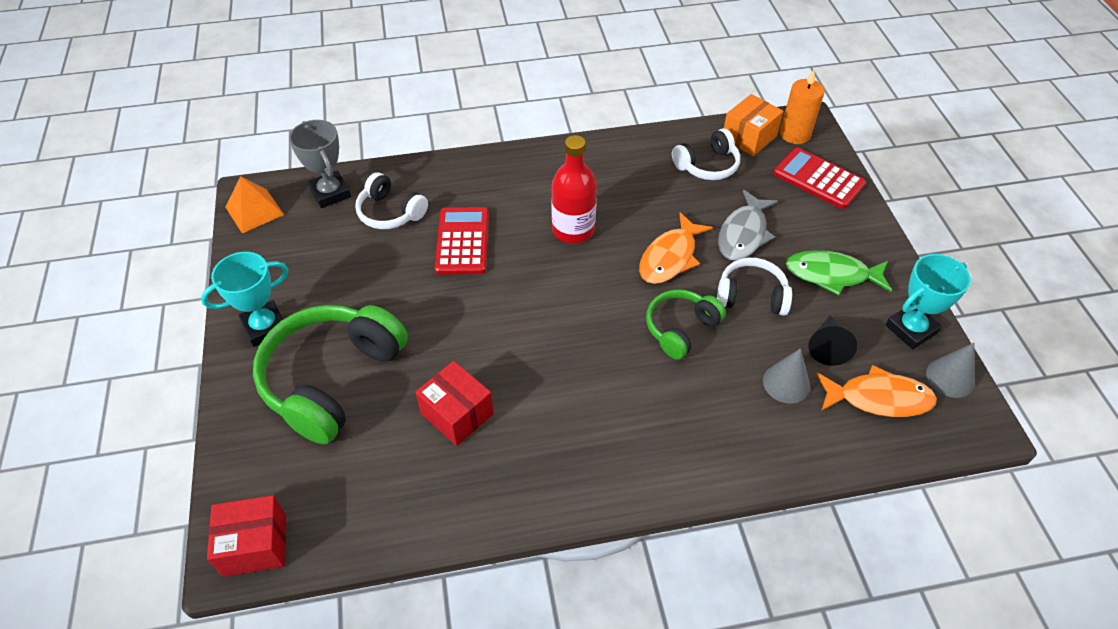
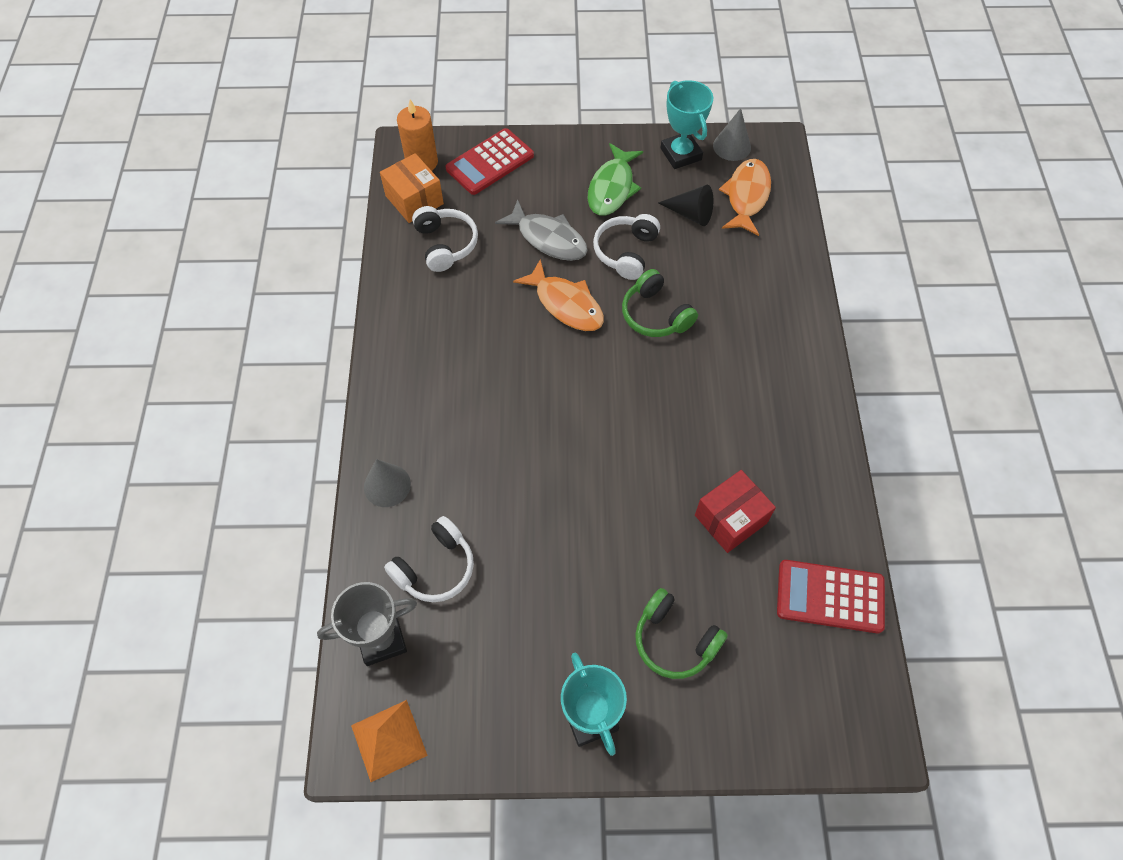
camera: 80 degrees left, 10 degrees up
red box [207,495,286,577] -> none
green headphones [253,305,408,444] -> green headphones [635,588,728,679], size x0.55
red calculator [435,207,489,275] -> red calculator moved to [777,560,885,634]
red bottle [551,135,597,244] -> none
grey cone [763,348,810,404] -> grey cone moved to [364,459,411,507]

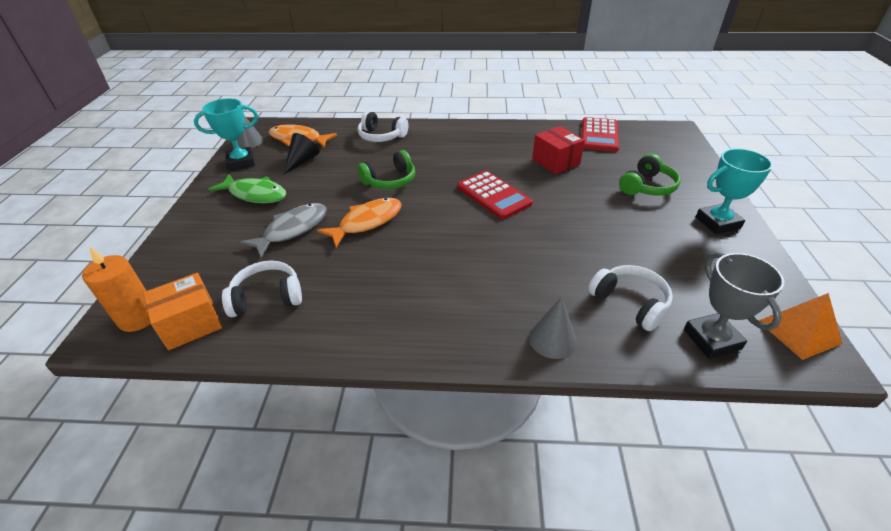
camera: 85 degrees left, 20 degrees down
red calculator [446,128,534,195] -> red calculator moved to [457,171,533,219]
white headphones [593,214,660,280] -> white headphones moved to [358,111,409,142]

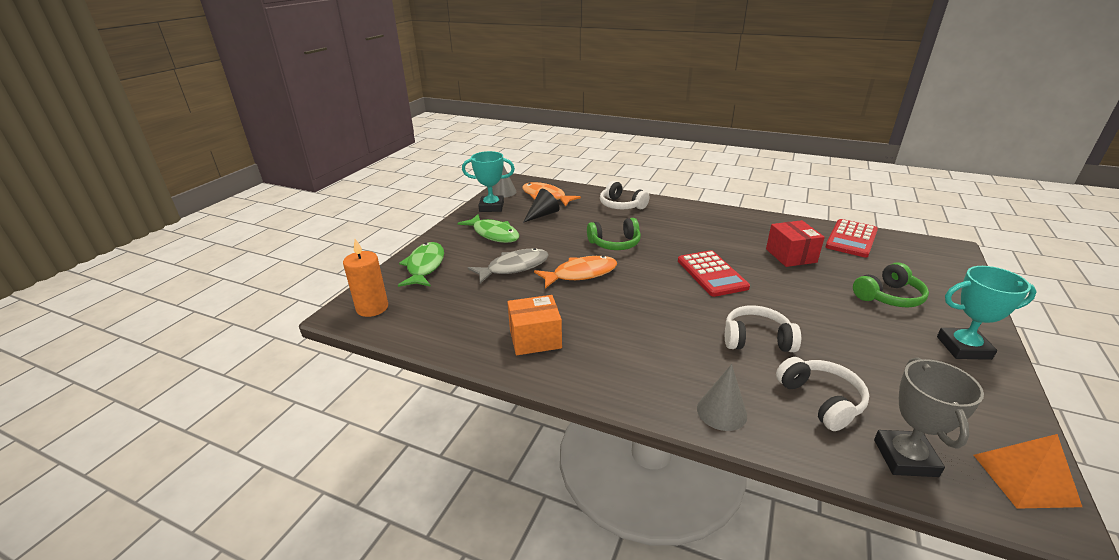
camera: 20 degrees right, 10 degrees down
orange box [143,273,222,350] -> orange box moved to [507,295,562,355]
white headphones [222,261,302,317] -> white headphones moved to [725,305,801,352]
none -> green fish [398,242,444,287]

